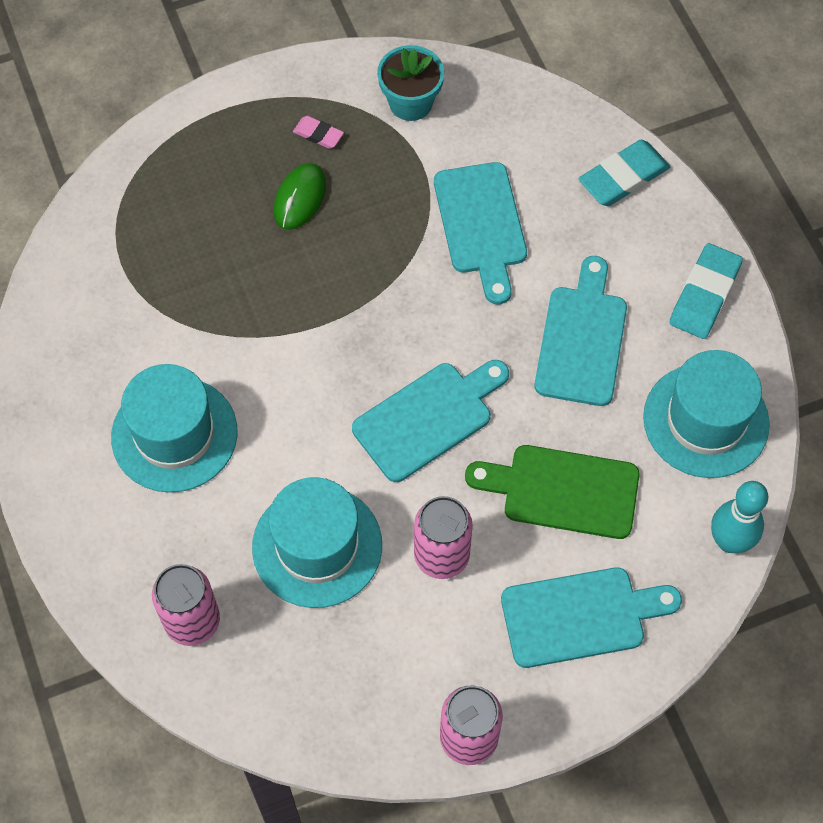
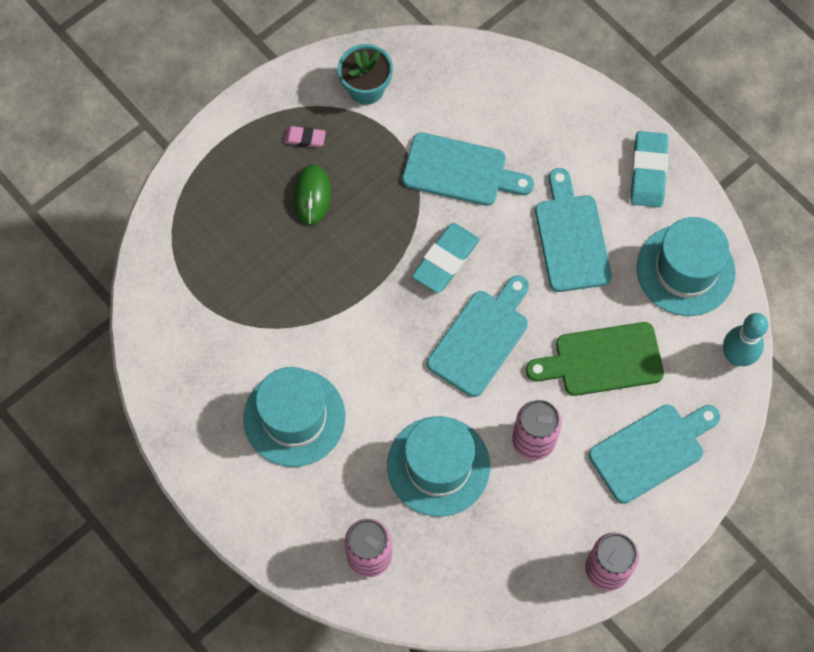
camera: 20 degrees left, 5 degrees up
turquoise cutting board [434,162,527,304] -> turquoise cutting board turned 45 degrees counterclockwise [402,132,534,206]
turquoise eraser [578,140,670,206] -> turquoise eraser moved to [412,223,480,293]

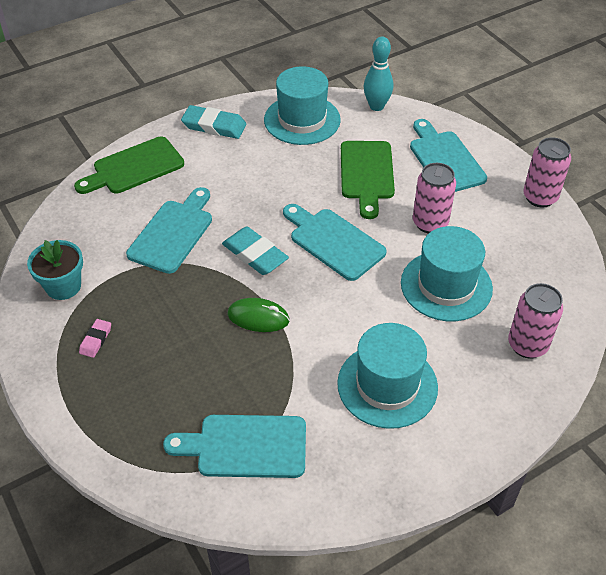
camera: 80 degrees left, 20 degrees down
green mouse [293,164,331,225] -> green mouse moved to [228,298,290,332]
turquoise cutting board [535,168,612,292] -> turquoise cutting board moved to [163,415,306,478]
none -> green cutting board [74,136,184,194]

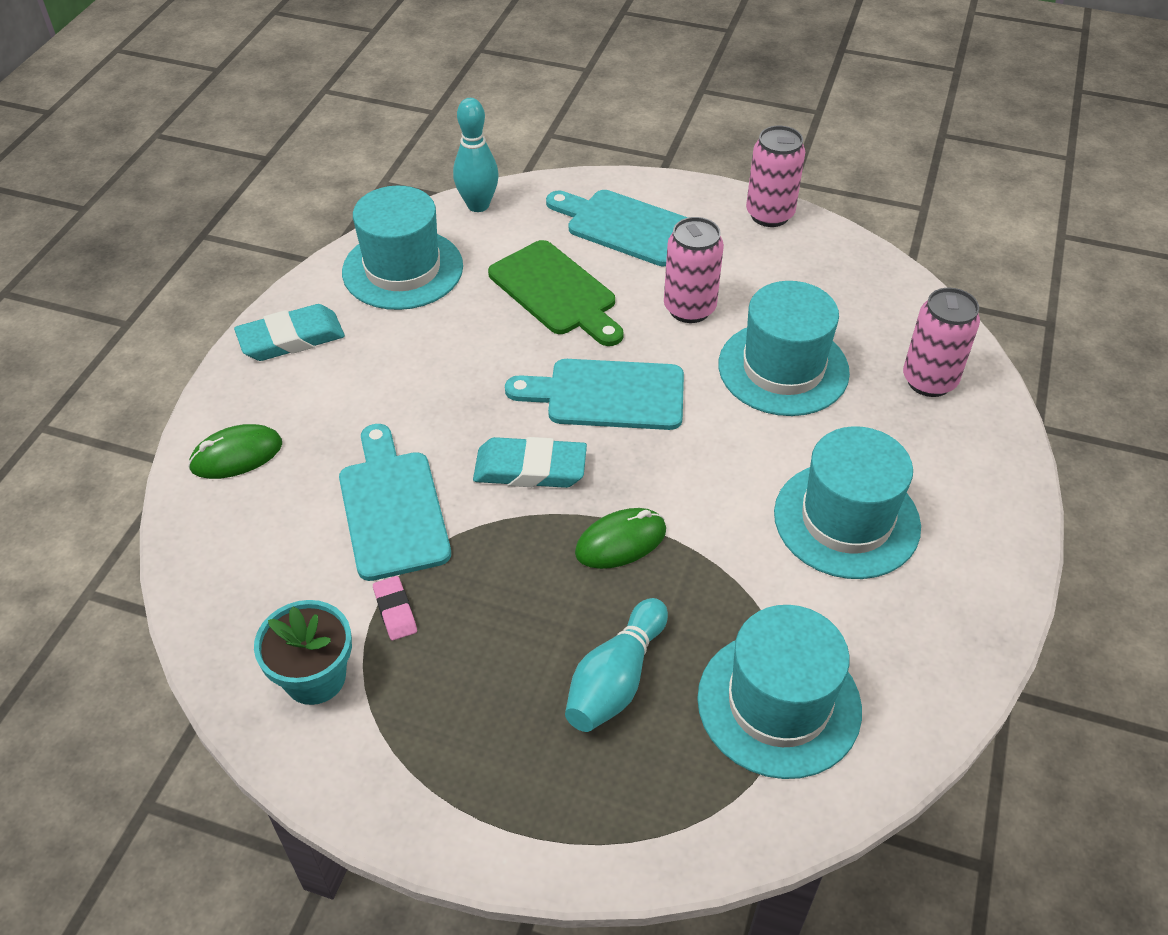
camera: 40 degrees left, 0 degrees up
green cutting board [74,136,184,194] -> green mouse [188,424,282,479]
pink eraser [79,319,111,358] -> pink eraser moved to [373,576,417,640]
turquoise cutting board [163,415,306,478] -> turquoise hat [697,605,862,779]
none -> turquoise bowling pin [565,598,668,732]

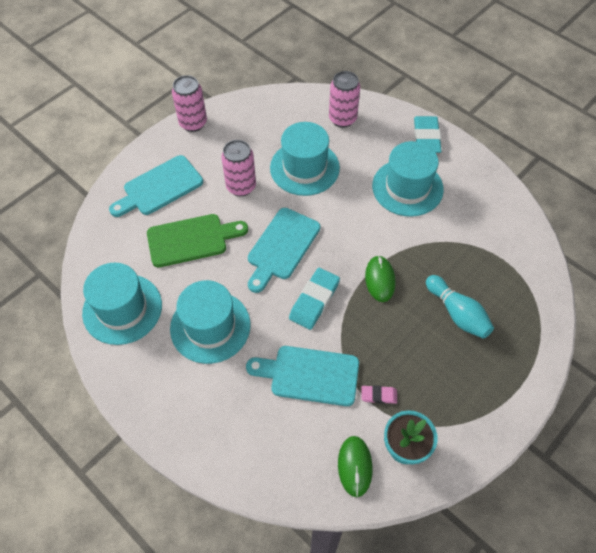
camera: 65 degrees left, 10 degrees up
green mouse [188,424,282,479] -> green mouse moved to [338,436,373,497]
turquoise eraser [234,304,345,361] -> turquoise eraser moved to [414,116,441,153]
turquoise bowling pin [453,98,499,212] -> none
turquoise hat [697,605,862,779] -> turquoise hat moved to [170,280,251,364]

